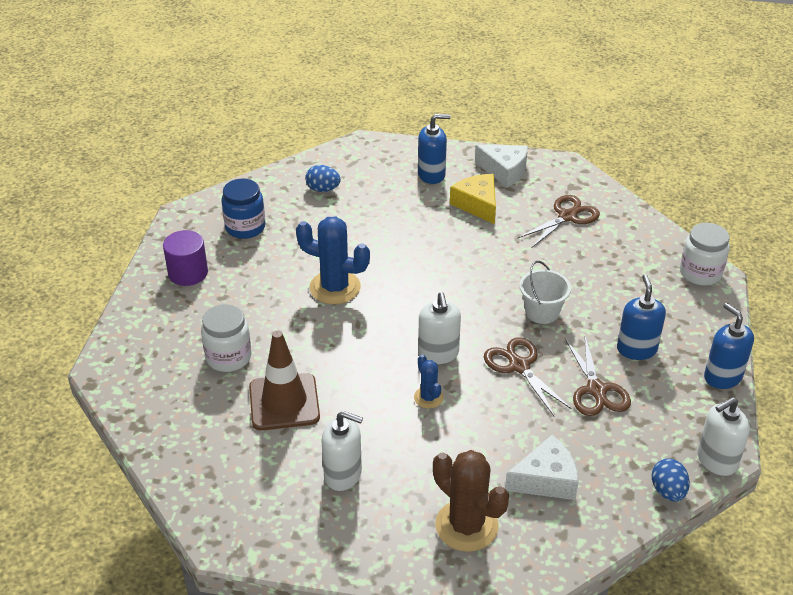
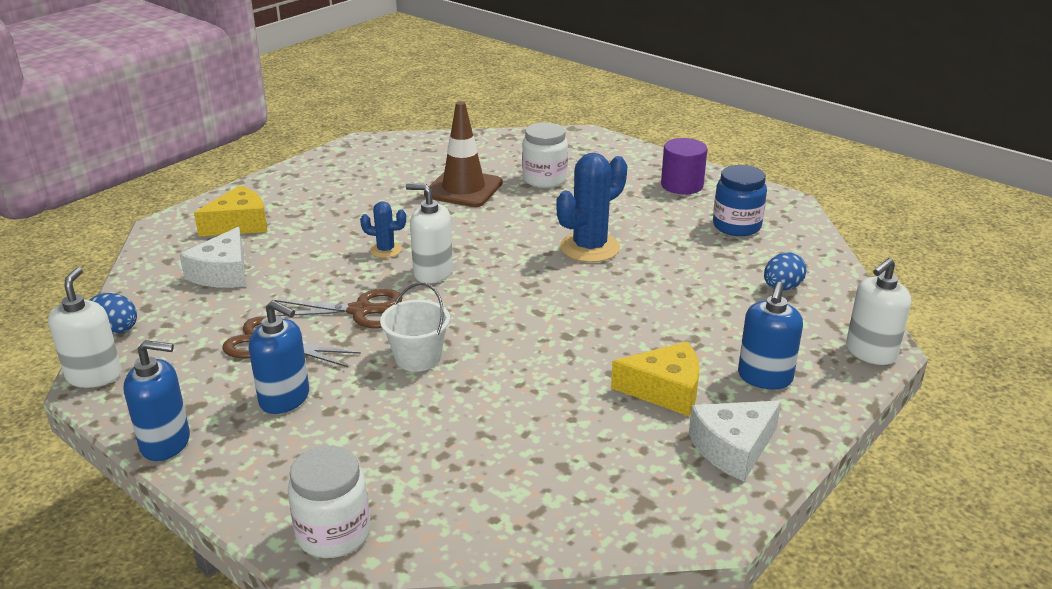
camera: 120 degrees right, 10 degrees down
white soap dispenser [322,411,363,491] -> white soap dispenser moved to [846,258,911,365]
brown cactus [433,450,509,552] -> yellow cheese [194,185,267,236]
brown scissors [518,195,600,247] -> none

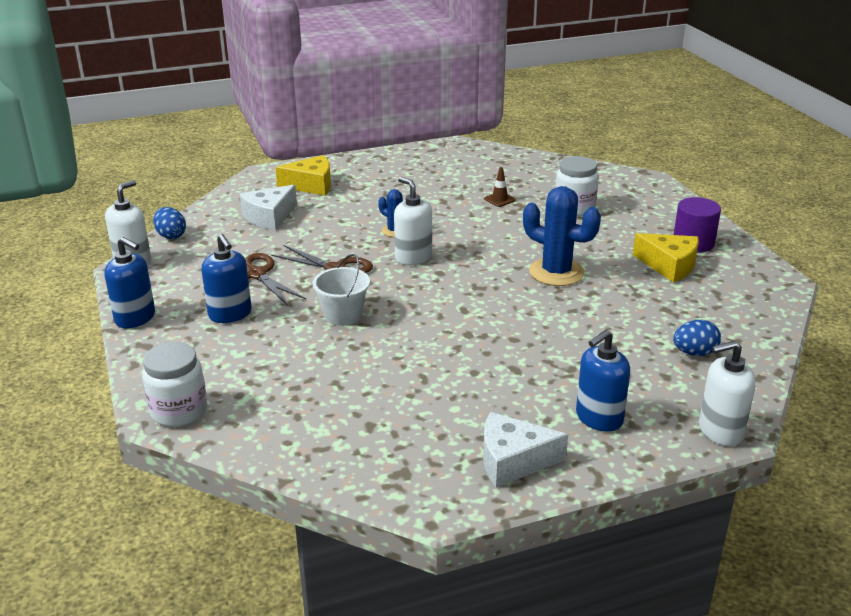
camera: 30 degrees right, 0 degrees up
brown traffic cone [424,101,503,207] -> brown traffic cone [484,167,516,207], size x0.43
blue cactus [556,153,627,262] -> blue cactus turned 45 degrees clockwise [523,186,601,286]
yellow cheese [611,342,700,416] -> yellow cheese moved to [633,233,699,283]
blue jar [713,165,767,236] -> none

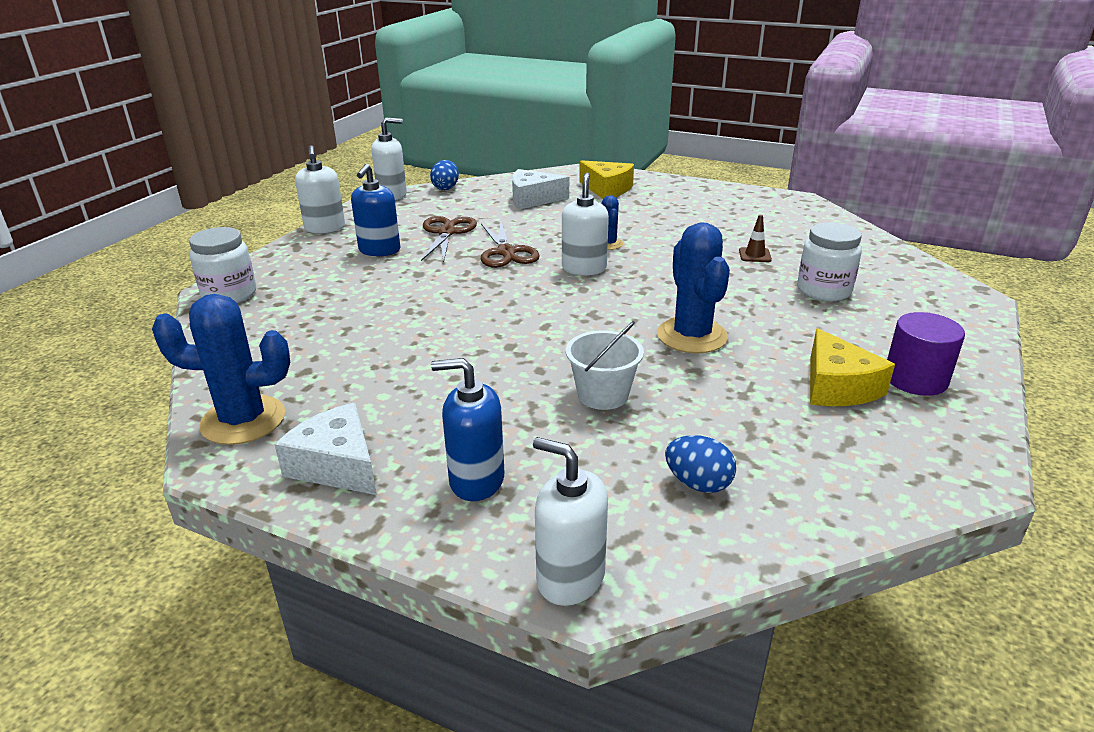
camera: 45 degrees right, 0 degrees up
blue soap dispenser [104,237,155,328] -> white soap dispenser [295,145,345,233]
white bucket [312,254,370,326] -> white bucket moved to [566,321,644,410]
none -> blue cactus [152,294,290,445]

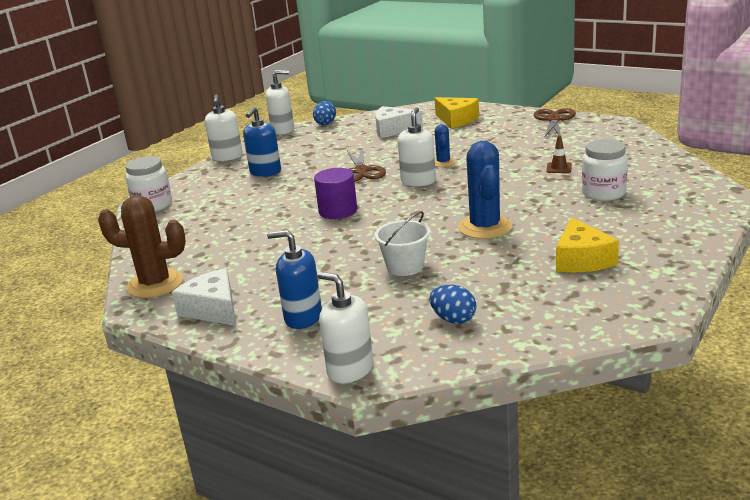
camera: 10 degrees right, 5 degrees down
blue cactus [152,294,290,445] -> brown cactus [98,195,186,298]
brown scissors [421,216,477,262] -> brown scissors moved to [534,108,576,138]
purple cylinder [887,312,965,396] -> purple cylinder moved to [314,168,357,219]

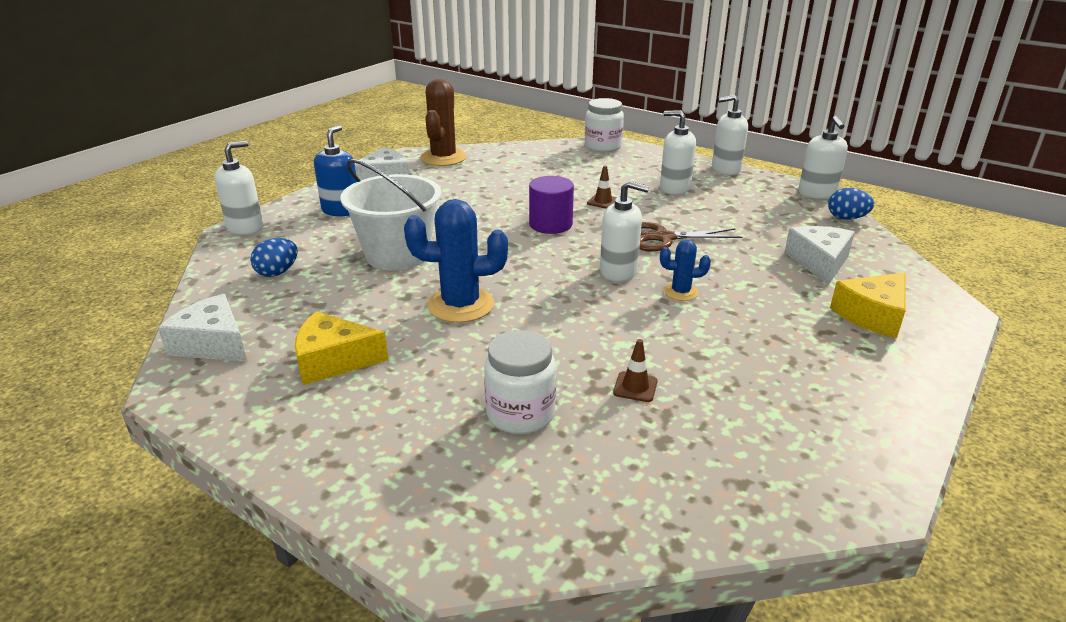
camera: 90 degrees right, 5 degrees up
blue soap dispenser [243,107,281,177] -> white soap dispenser [660,110,696,195]
white bucket [374,211,430,276] -> white bucket [340,159,441,271], size x1.66
brown scissors [534,108,576,138] -> none
none -> white cheese [158,294,247,362]
none -> brown traffic cone [587,166,617,209]

